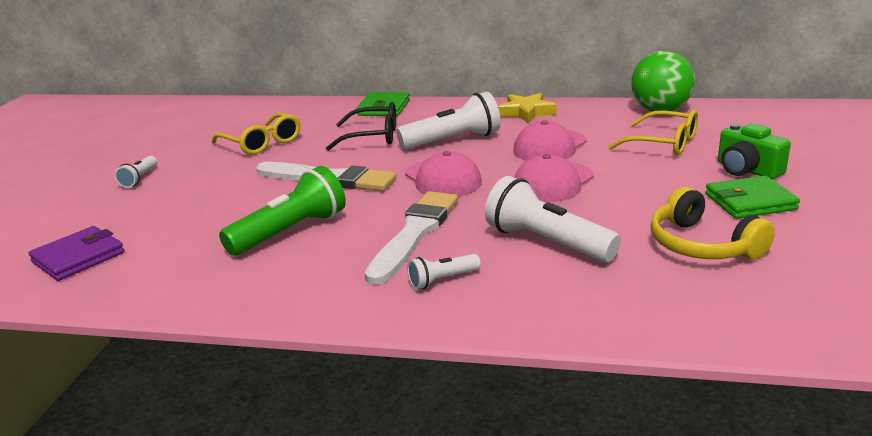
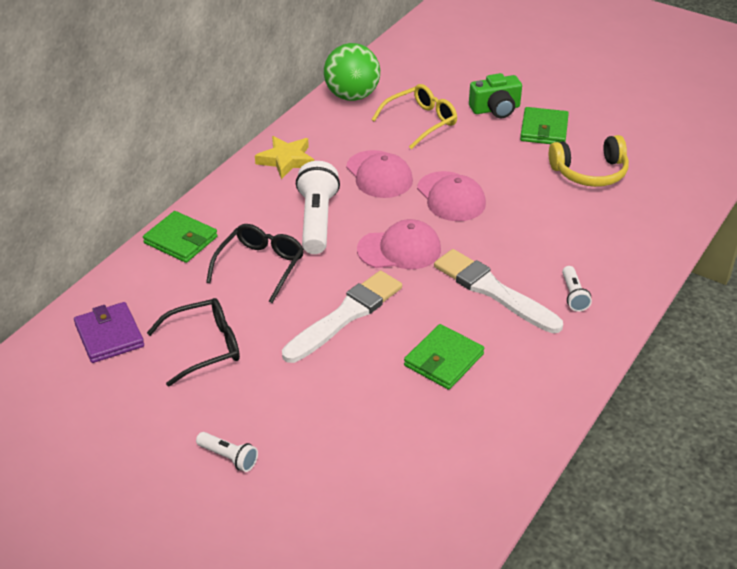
camera: 70 degrees left, 15 degrees up
purple wallet [28,226,125,281] -> purple wallet moved to [74,302,144,363]
yellow glasses [212,113,300,155] -> black glasses [147,298,240,387]
green flashlight [219,166,346,256] -> green wallet [404,324,484,390]
white flashlight [485,176,621,262] -> none

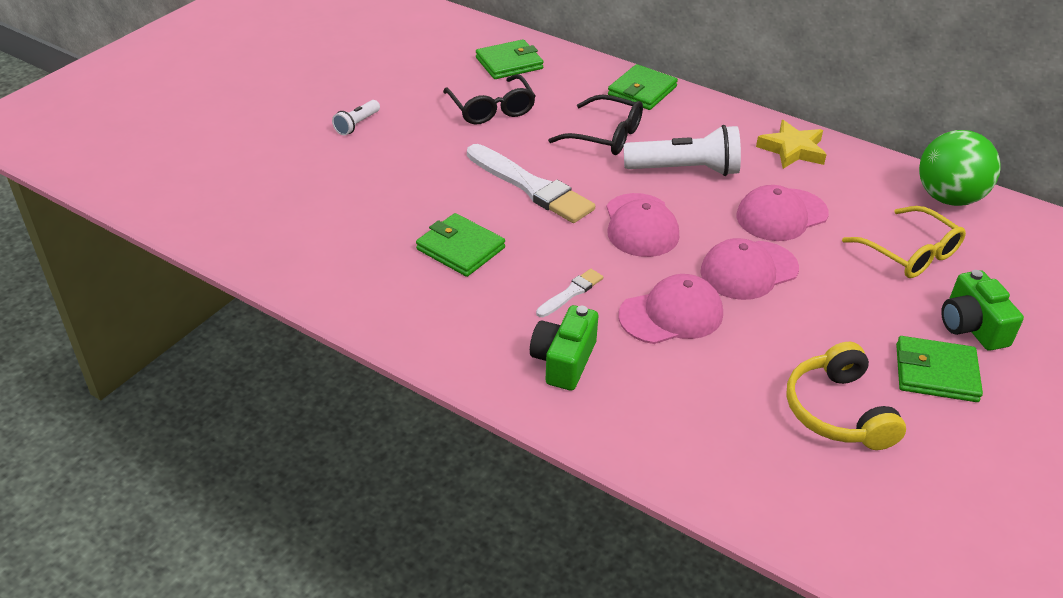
camera: 90 degrees right, 0 degrees up
purple wallet [74,302,144,363] -> green wallet [476,39,544,79]
white brush [434,249,563,333] -> white brush [536,269,603,317], size x0.48
white flashlight [562,266,592,312] -> green camera [530,305,598,391]
none -> pink cap [618,274,723,344]

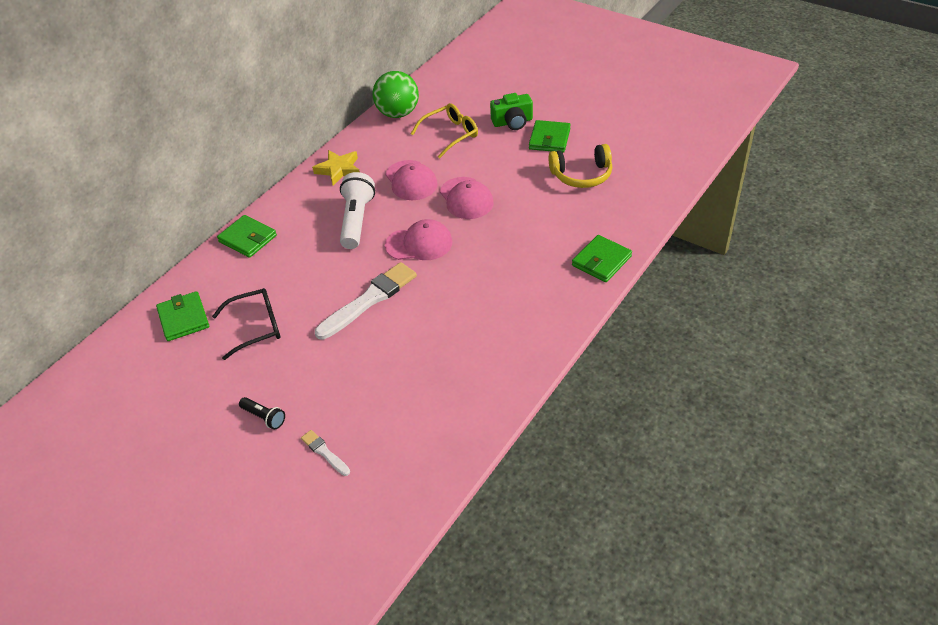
camera: 85 degrees left, 5 degrees up
white flashlight [332,100,380,135] -> black flashlight [239,397,285,429]
green wallet [416,213,505,277] -> green wallet moved to [572,235,632,282]
green camera [530,305,598,391] -> none
white brush [536,269,603,317] -> white brush moved to [301,430,350,476]
black glasses [548,94,643,155] -> none
pink cap [618,274,723,344] -> none

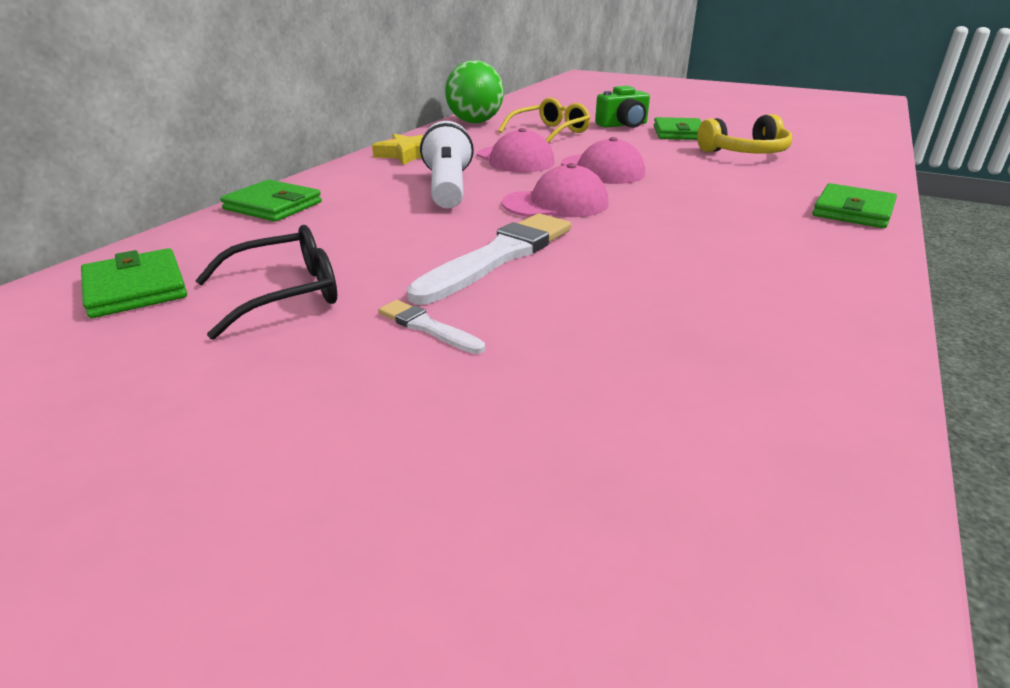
camera: 10 degrees left, 15 degrees down
black flashlight [239,397,285,429] -> none
white brush [301,430,350,476] -> white brush moved to [378,300,485,354]

